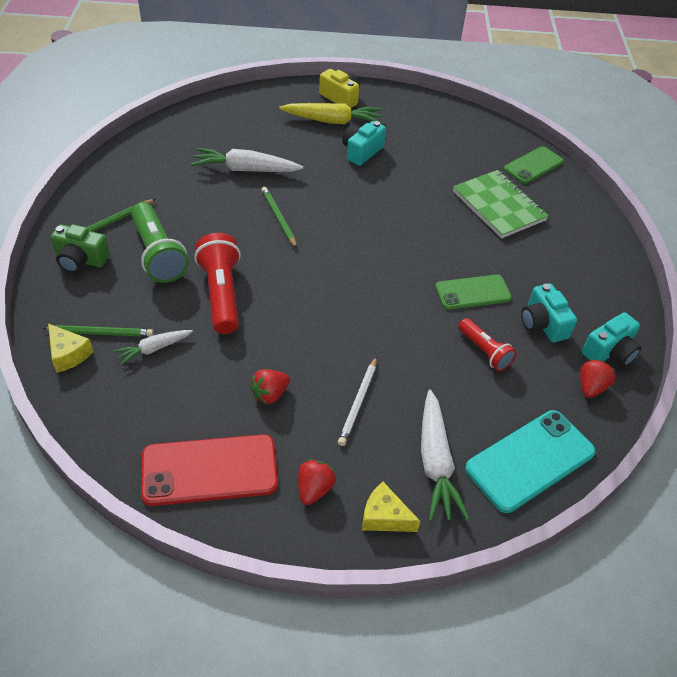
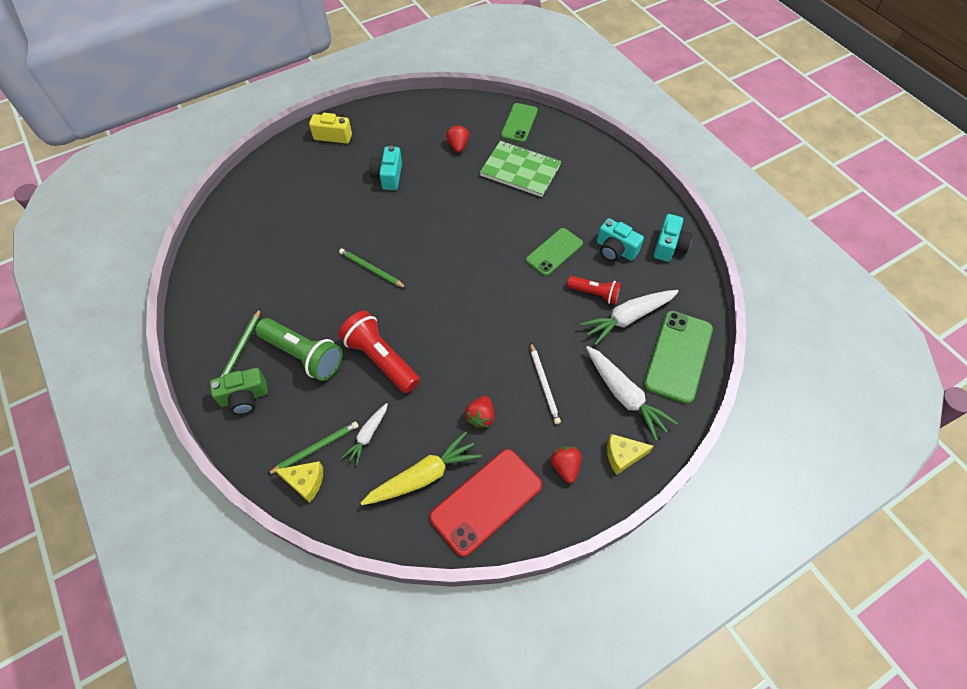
camera: 30 degrees left, 10 degrees up
white carrot [191,148,303,172] -> white carrot moved to [580,290,679,345]
yellow carrot [279,103,382,124] -> yellow carrot moved to [361,431,481,505]
turquoise phone [465,410,596,513] -> green phone [644,311,713,404]
red strawberry [580,359,615,398] -> red strawberry moved to [446,125,469,152]

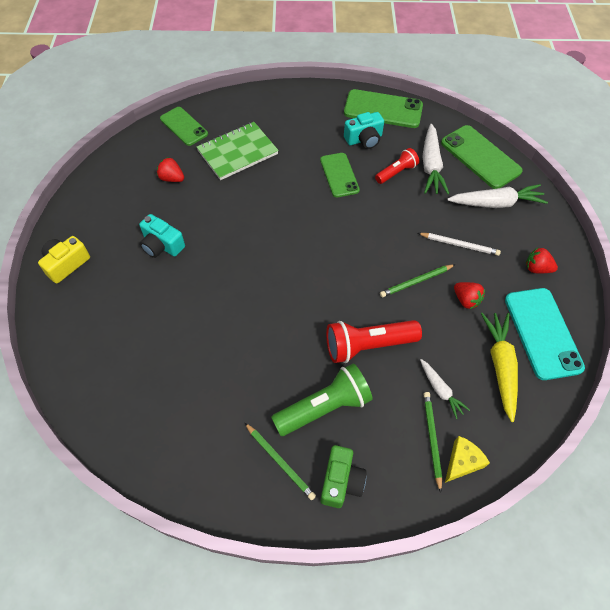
camera: 60 degrees left, 0 degrees up
green pencil [339,248,407,288] -> green pencil moved to [380,264,455,297]
red phone [430,449,542,557] -> turquoise phone [505,288,585,380]
yellow cheese [607,434,654,475] -> none
turquoise camera [654,214,693,262] -> green phone [344,89,423,128]

